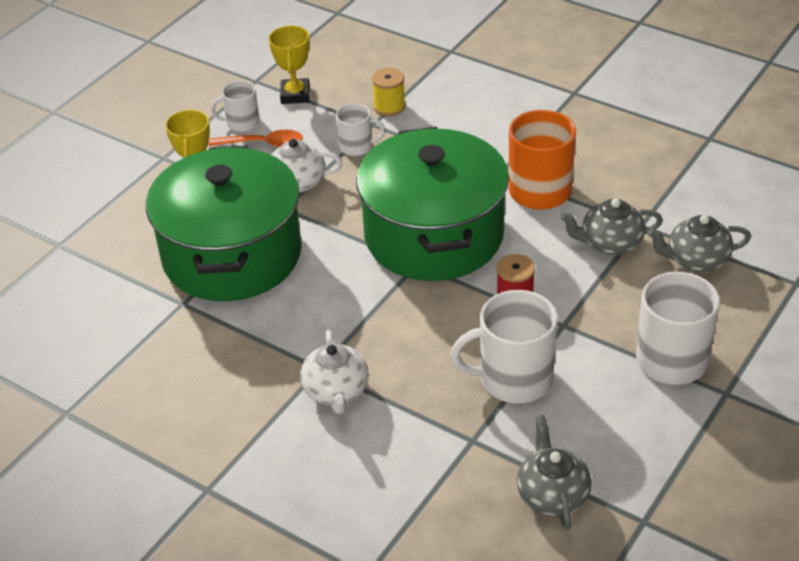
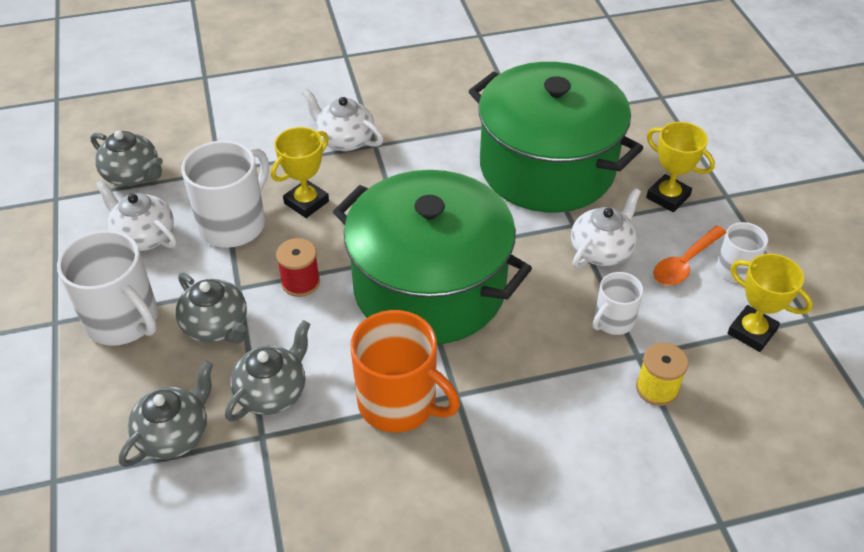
camera: 130 degrees right, 5 degrees up
none -> white teapot [95,180,177,251]
none -> grey teapot [176,273,247,343]
none -> yellow trophy [271,127,329,218]

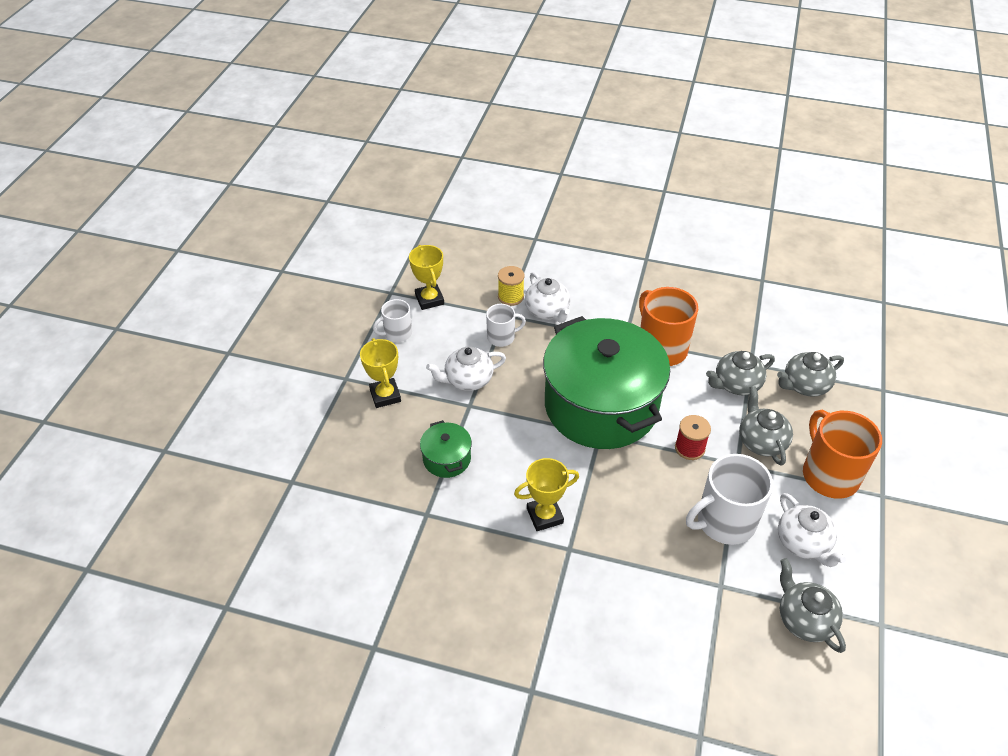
camera: 150 degrees left, 0 degrees up
white mug [57,230,158,346] -> orange mug [803,410,882,499]
yellow trophy [271,127,329,218] -> yellow trophy moved to [514,458,579,531]
white teapot [302,89,383,151] -> white teapot moved to [525,272,571,323]
green pot [469,62,643,212] -> green pot [420,420,472,478], size x0.40
orange spoon [654,226,726,286] -> none

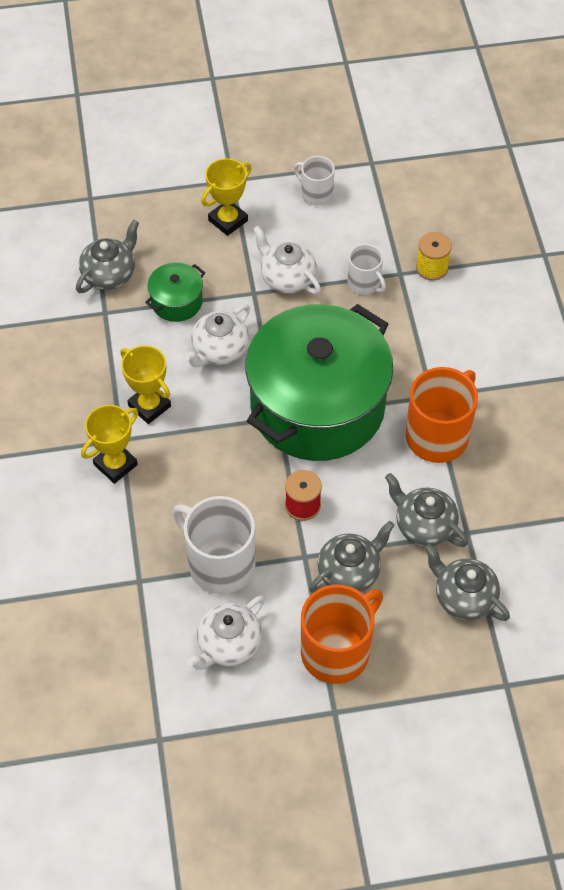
camera: 65 degrees right, 10 degrees up
yellow trophy [409,245,444,310] -> yellow trophy moved to [81,405,138,484]
white teapot [525,272,571,323] -> white teapot moved to [184,304,250,367]
grey teapot [780,558,846,653] -> grey teapot moved to [76,220,139,293]

